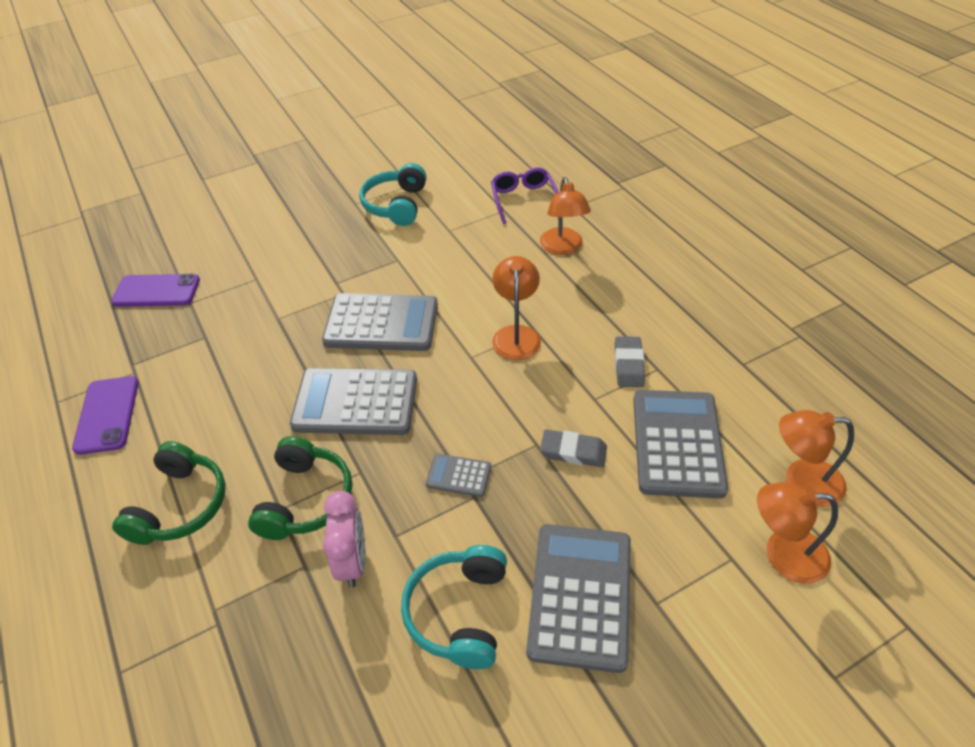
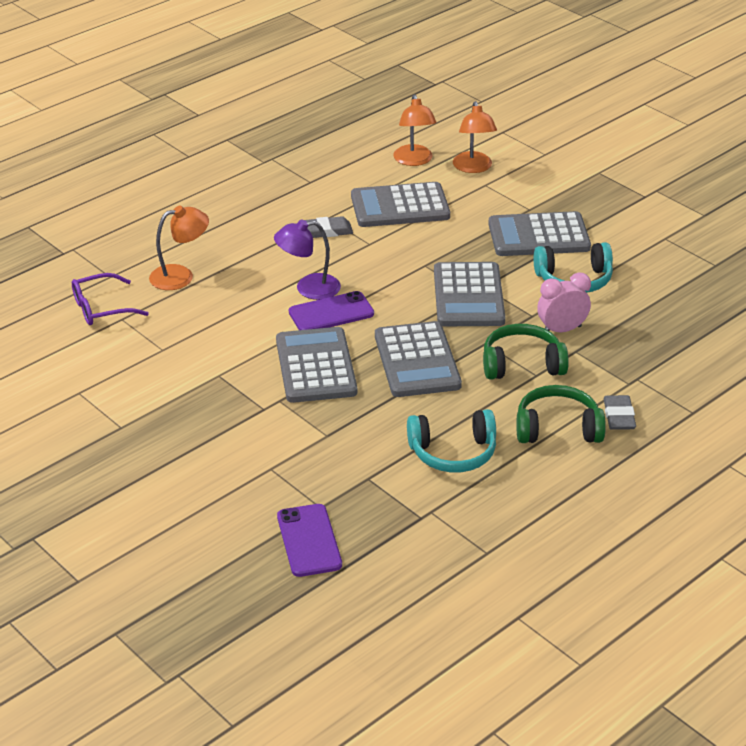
camera: 105 degrees left, 10 degrees down
purple phone [72,376,139,455] -> purple phone moved to [289,291,374,330]
turquoise headphones [359,163,427,226] -> turquoise headphones moved to [407,409,496,472]
grey calculator [426,454,491,497] -> grey calculator [434,262,505,326], size x2.13
orange lamp [492,256,541,360] -> purple lamp [274,219,341,300]
grey eraser [540,429,607,467] -> grey eraser moved to [604,395,636,430]

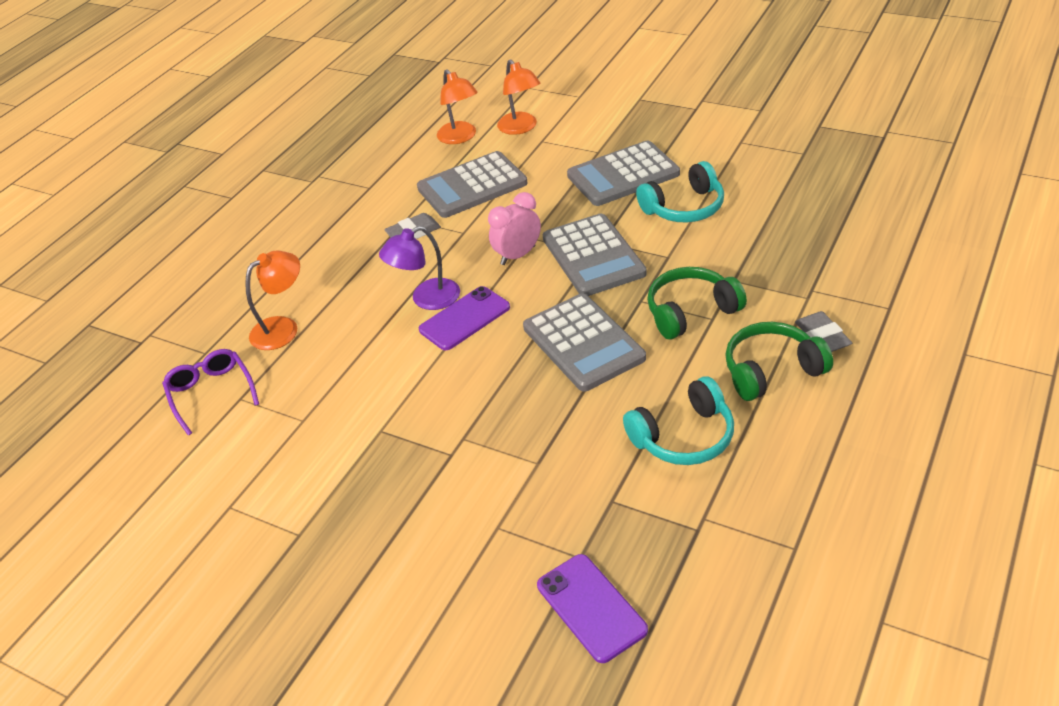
camera: 15 degrees left, 5 degrees up
purple glasses [72,273,149,325] -> purple glasses turned 105 degrees clockwise [162,349,259,435]
grey calculator [276,327,357,403] -> none
pink clock [537,273,591,332] -> pink clock moved to [488,192,541,265]

